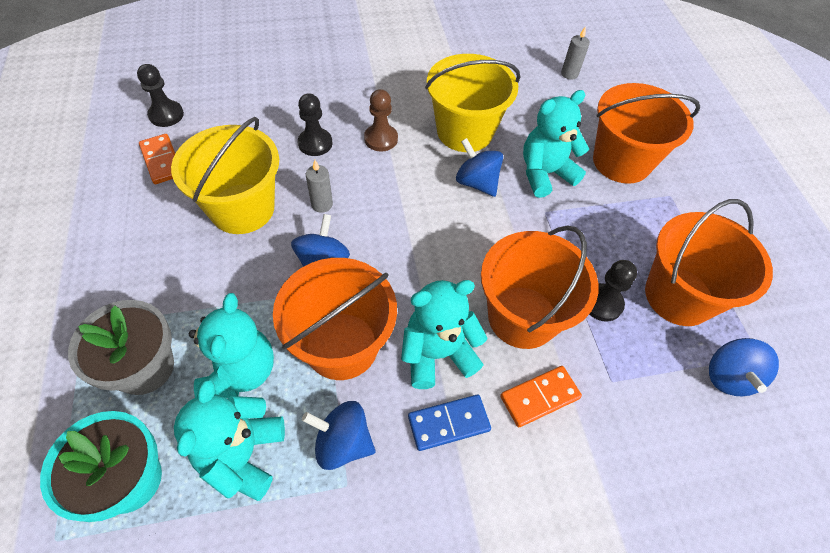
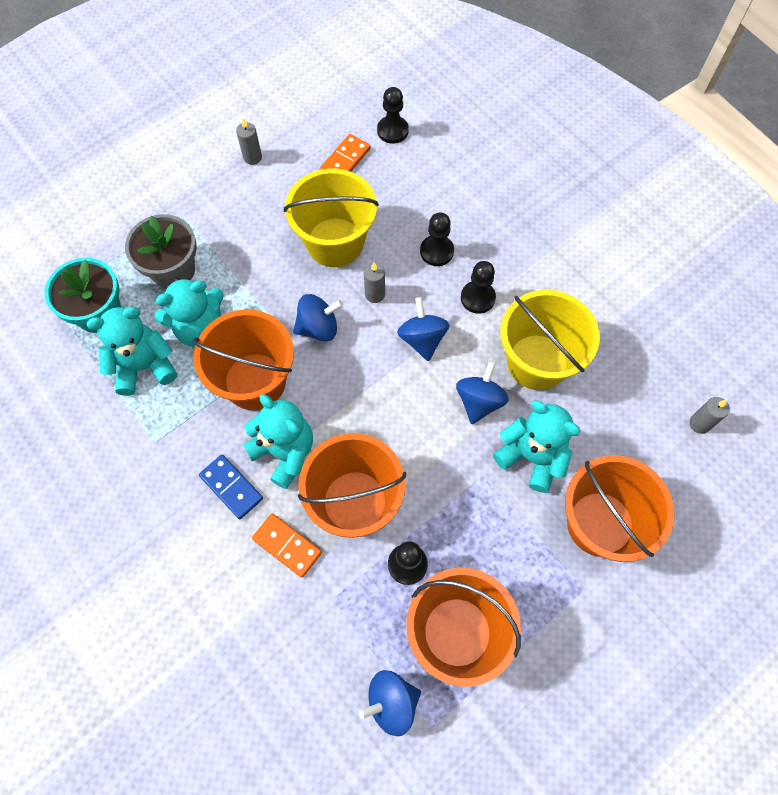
camera: 65 degrees right, 10 degrees up
blue spinning top [302,401,376,470] -> blue spinning top moved to [397,297,450,361]
brown pawn [364,89,398,151] -> black pawn [461,261,496,314]
none -> grey candle [236,118,262,165]

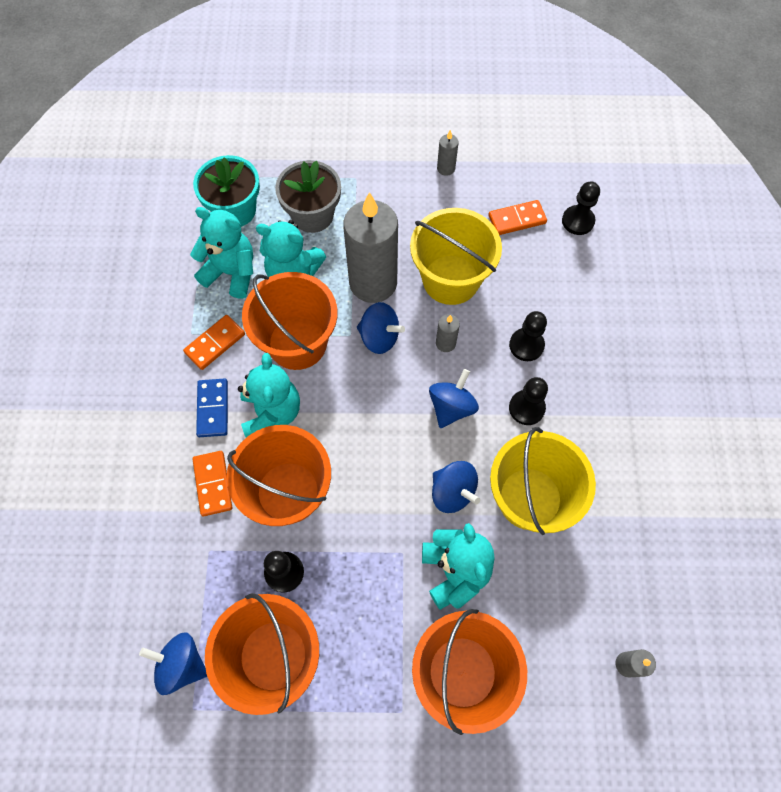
camera: 40 degrees right, 0 degrees up
blue spinning top [456,361,509,424] -> blue spinning top turned 75 degrees clockwise [432,461,480,513]
none -> orange domino [183,315,245,370]
none -> grey candle [343,192,398,303]

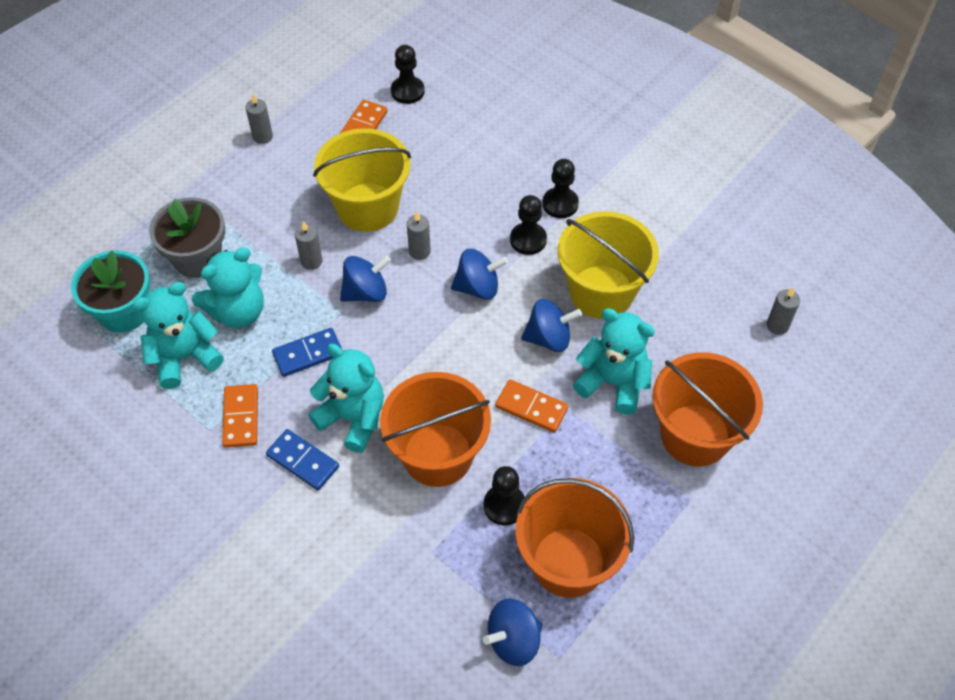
camera: 50 degrees left, 10 degrees down
orange domino [193,451,232,516] -> orange domino moved to [495,380,569,433]
orange bucket [242,272,338,370] -> blue domino [272,328,343,377]
grey candle [343,192,398,303] -> grey candle [295,221,322,270], size x0.41
blue spinning top [429,369,479,428] -> blue spinning top turned 105 degrees clockwise [451,249,508,300]
black pawn [509,311,547,361] -> black pawn moved to [542,159,579,218]

